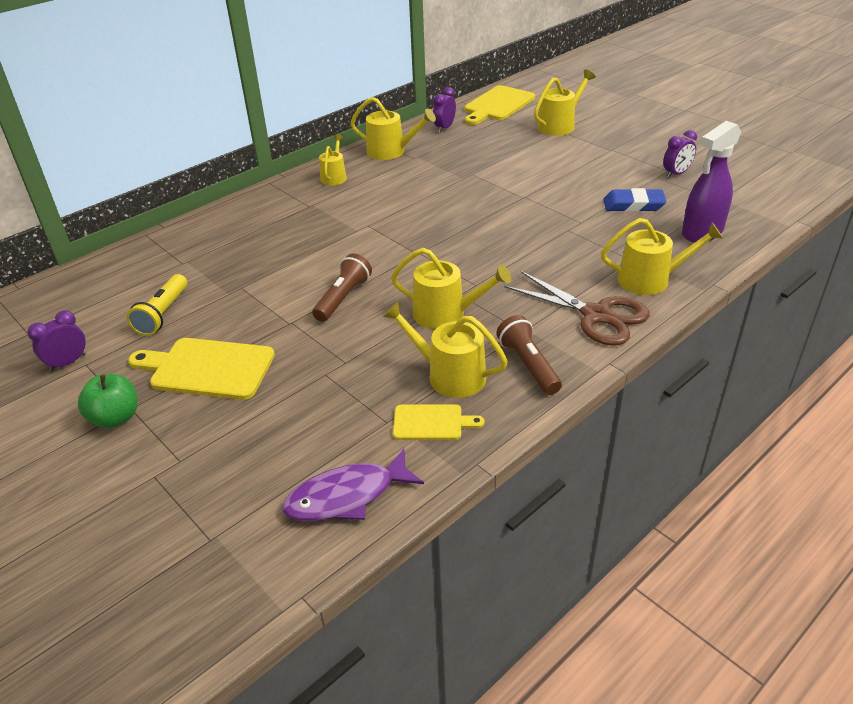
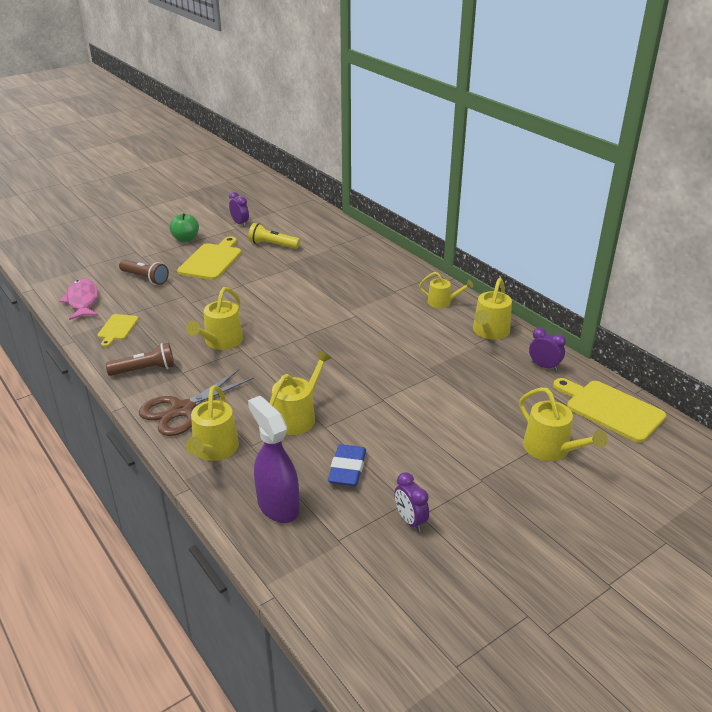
camera: 95 degrees right, 5 degrees down
purple fish [283,449,424,521] -> pink fish [59,279,98,320]
brown flashlight [312,253,372,322] -> brown flashlight moved to [119,260,169,285]
yellow watering can [383,302,508,398] -> yellow watering can moved to [270,351,332,435]

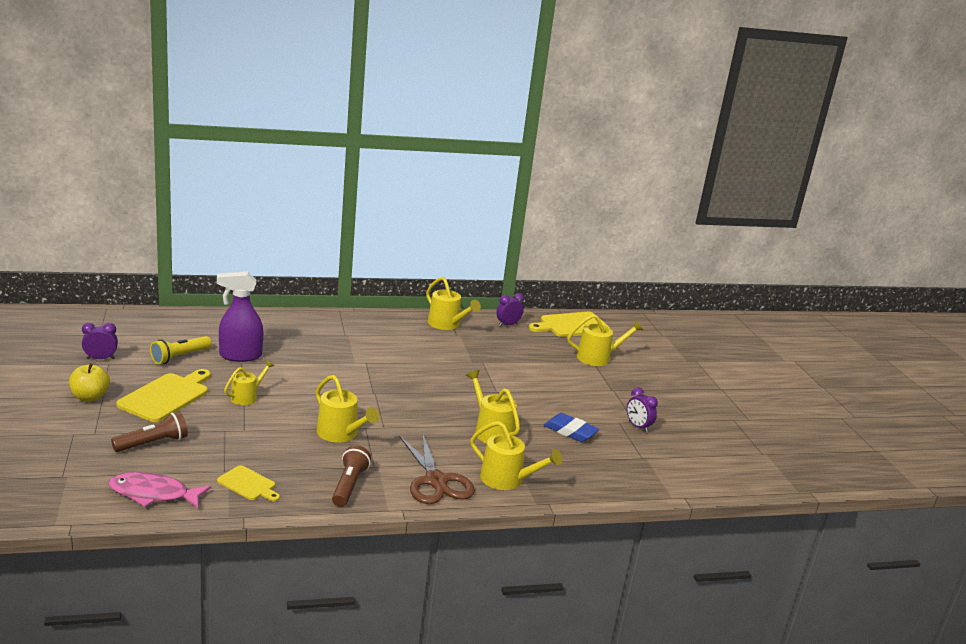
camera: 70 degrees left, 10 degrees down
green apple [169,213,199,242] -> yellow apple [69,363,110,402]
yellow cutting board [177,236,241,280] -> yellow cutting board turned 75 degrees clockwise [116,369,211,422]
purple spray bottle [248,396,299,523] -> purple spray bottle moved to [217,272,263,362]
purple clock [395,472,429,532] -> purple clock turned 60 degrees clockwise [627,387,658,432]
yellow watering can [419,272,473,308] -> yellow watering can moved to [224,360,274,405]

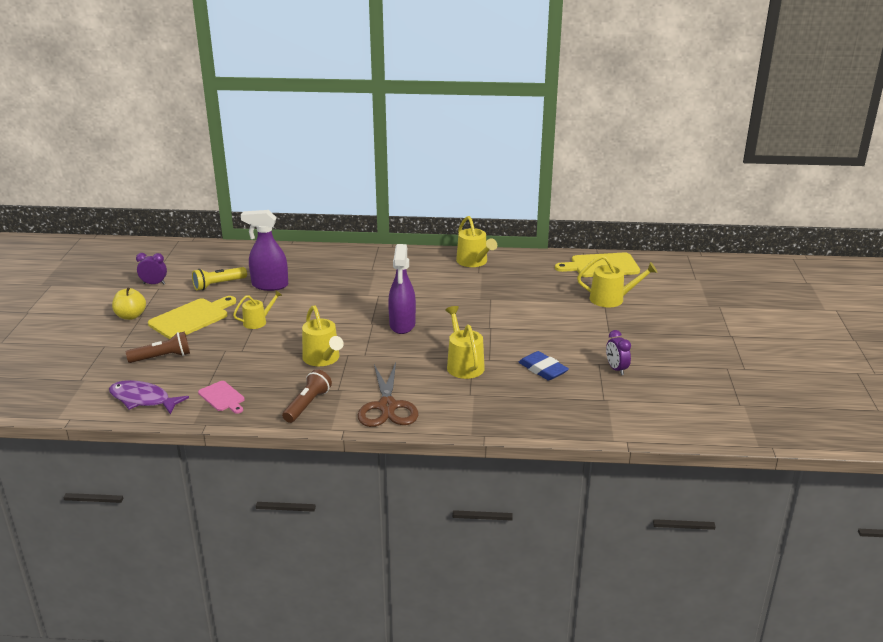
camera: 20 degrees right, 5 degrees up
pink fish [108,472,211,508] -> purple fish [109,380,189,414]
yellow cutting board [217,465,280,501] -> pink cutting board [198,381,245,414]
yellow watering can [470,421,562,490] -> none
purple clock [496,293,524,327] -> none
none -> purple spray bottle [388,244,416,334]

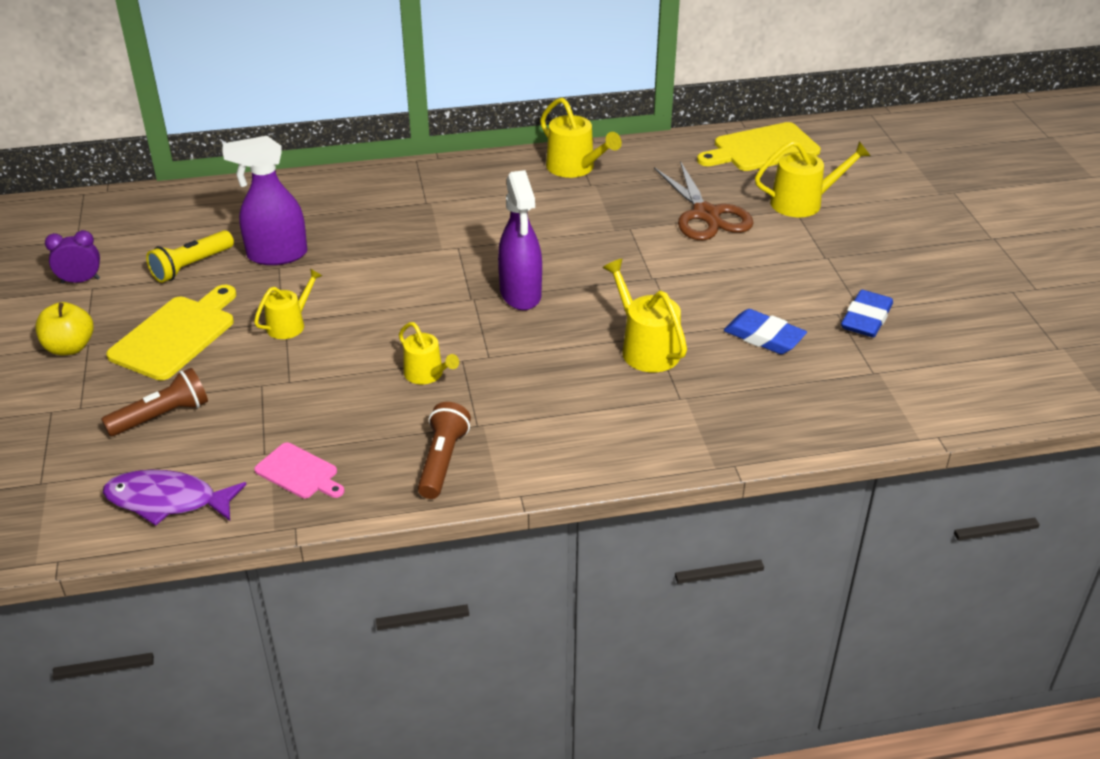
camera: 15 degrees left, 10 degrees up
yellow watering can [302,305,344,366] -> yellow watering can [399,322,459,384], size x0.66
brown scissors [358,362,418,427] -> brown scissors moved to [654,161,754,240]
purple clock [606,330,631,375] -> blue eraser [841,290,893,337]

